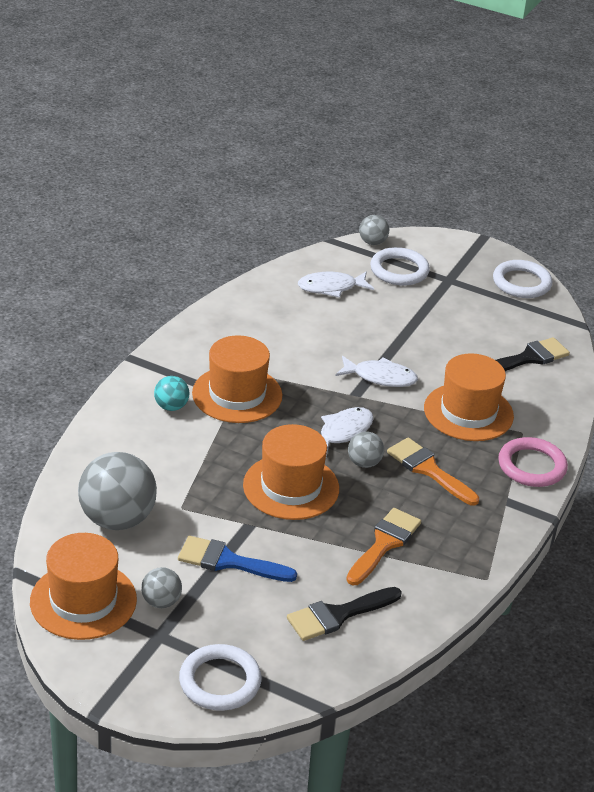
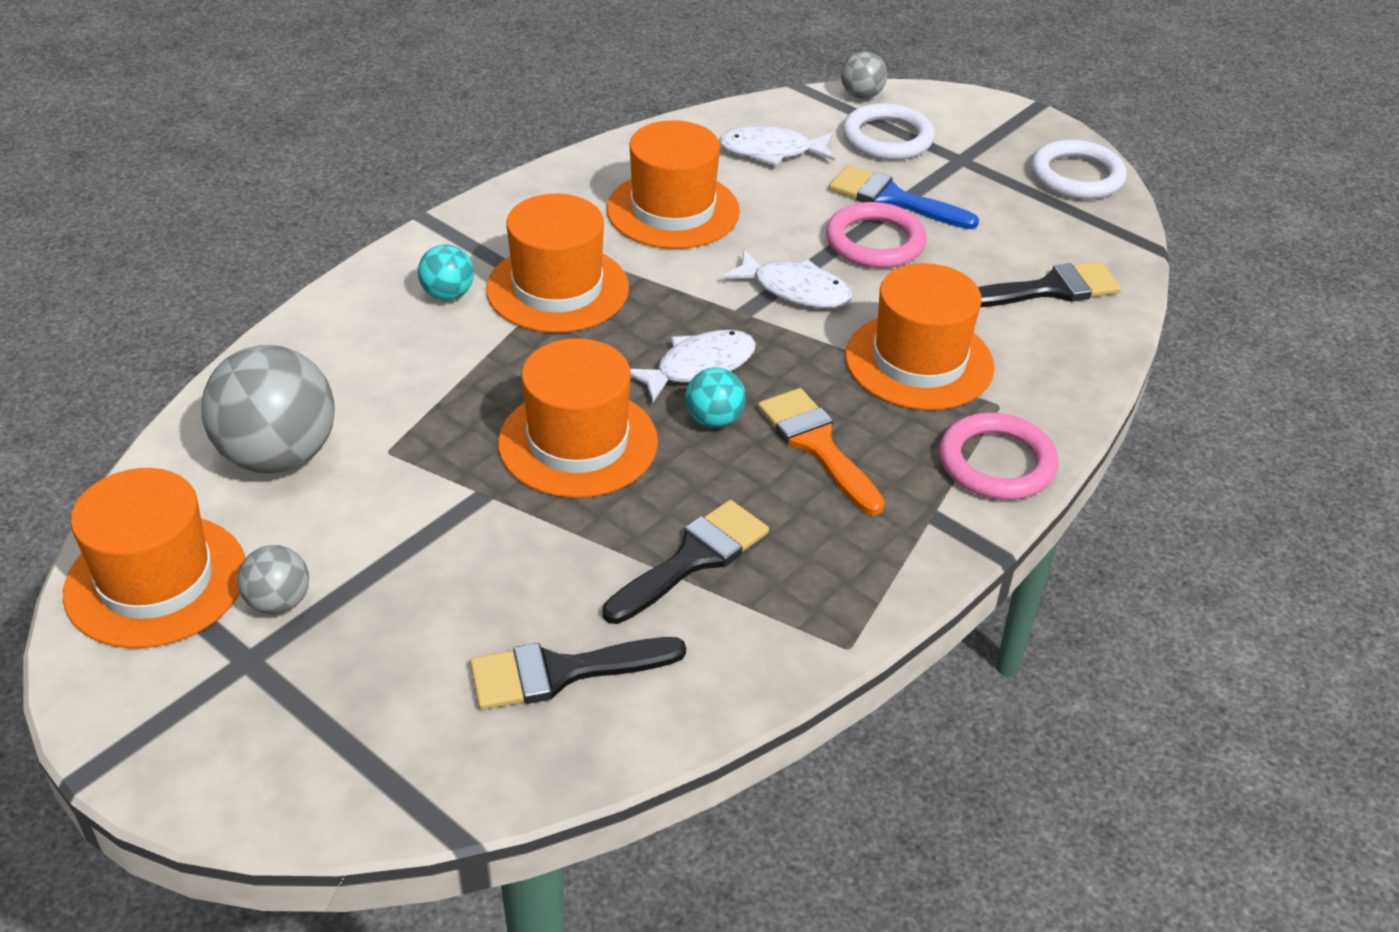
camera: 15 degrees right, 5 degrees up
blue brush [178,536,297,582] -> blue brush moved to [829,165,979,229]
white ring [179,644,261,711] -> none
orange brush [346,508,421,585] -> black brush [602,500,769,624]
grey ball [348,431,384,468] -> turquoise ball [685,367,746,428]
none -> orange hat [607,120,740,249]
none -> pink ring [826,202,927,268]

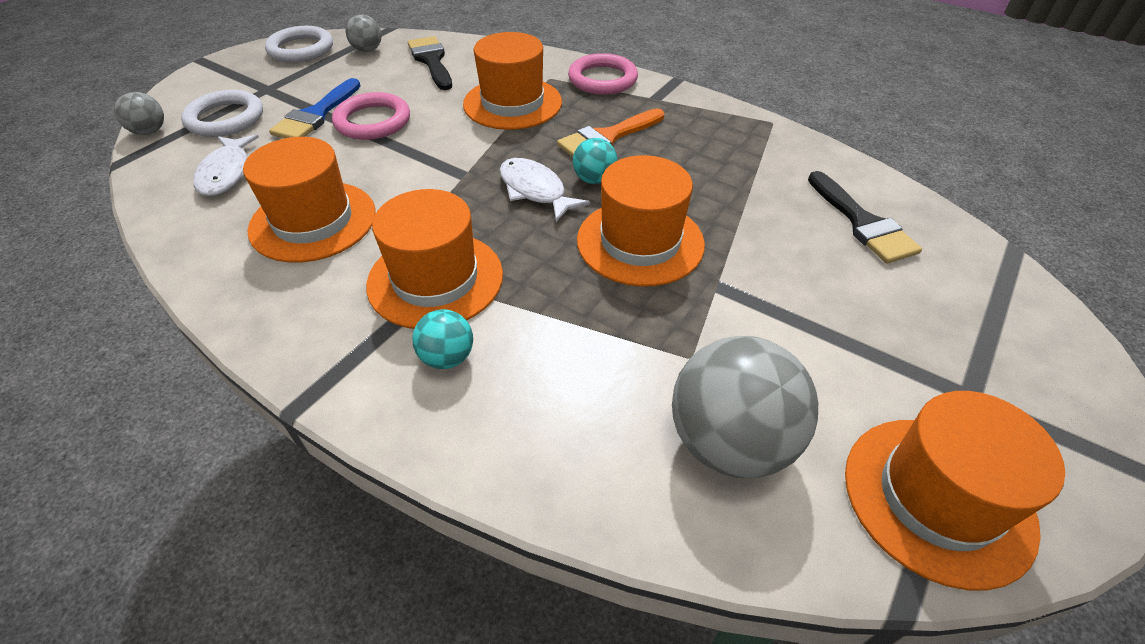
camera: 95 degrees left, 5 degrees up
grey ball [238,545,309,614] -> grey ball moved to [346,14,382,52]
black brush [602,500,769,624] -> none
white fish [722,250,852,308] -> none

